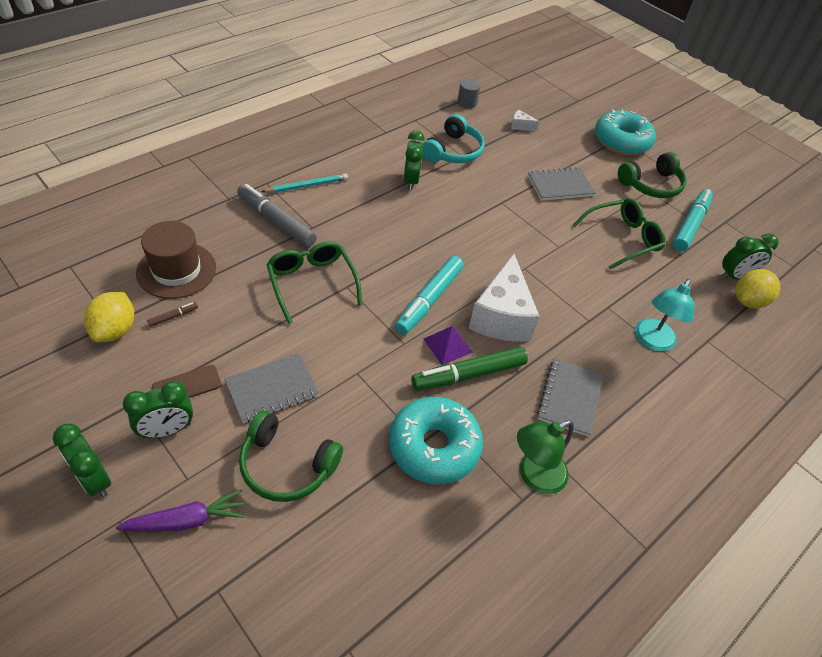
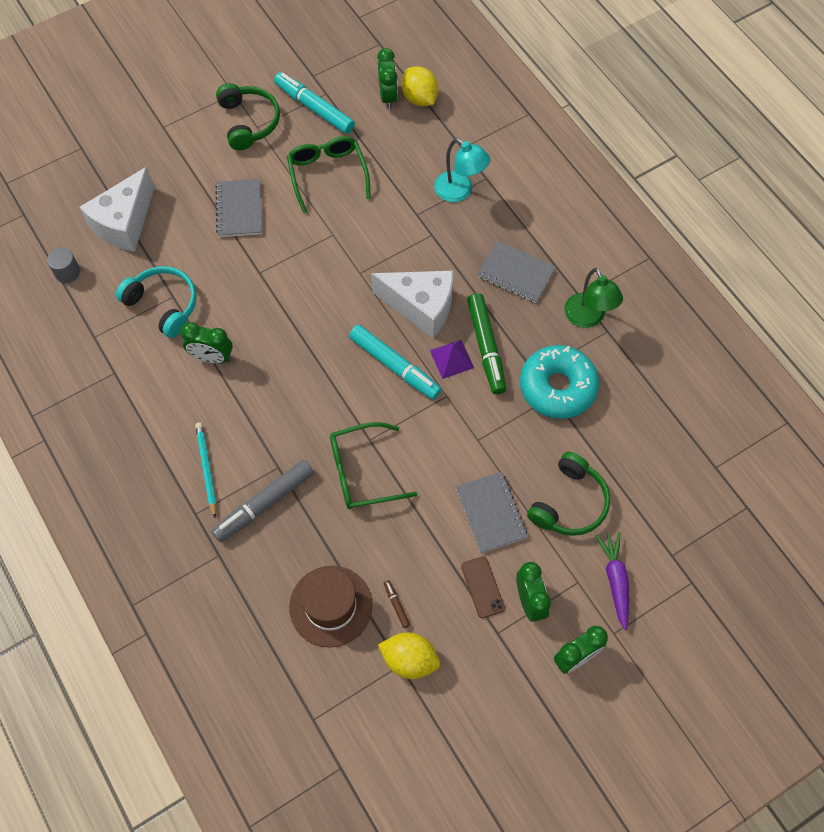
camera: 75 degrees left, 15 degrees up
white cheese [511,110,539,131] -> white cheese [80,167,155,252], size x2.48
turquoise donut [595,109,656,155] -> none

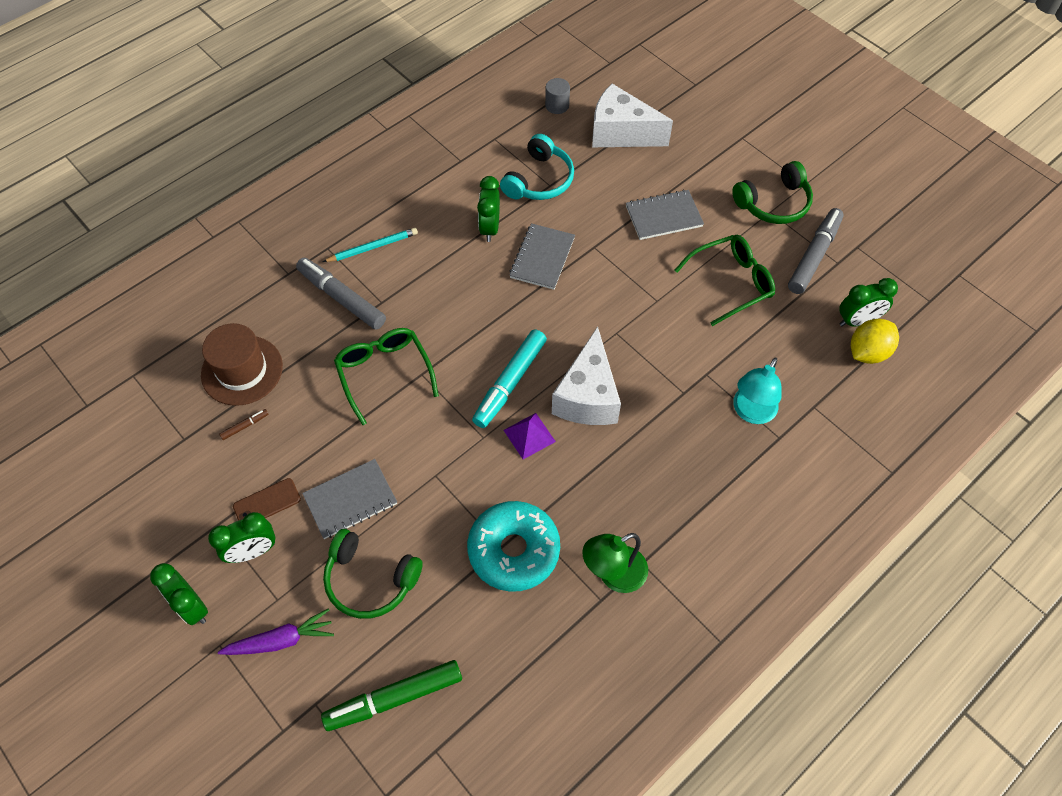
camera: 80 degrees right, 5 degrees down
turquoise marker [274,72,355,134] -> grey marker [788,208,844,294]
yellow lemon [378,632,440,679] -> none
green marker [467,293,506,395] -> green marker moved to [321,660,462,731]
grey notebook [477,241,556,303] -> grey notebook moved to [509,223,575,290]

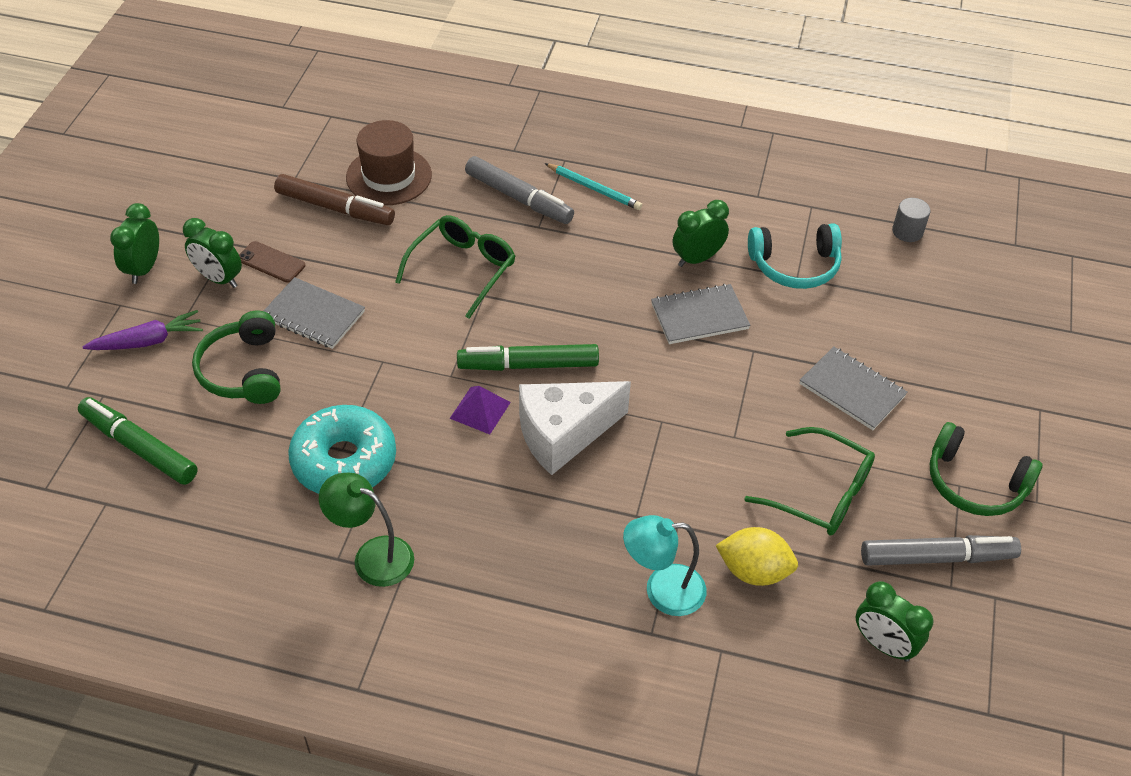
camera: 55 degrees right, 10 degrees down
purple carrot [218,609,334,655] -> purple carrot turned 60 degrees counterclockwise [83,310,203,350]
brown marker [219,409,268,440] -> brown marker [274,174,395,225], size x2.38
grey marker [296,258,386,330] -> grey marker turned 120 degrees clockwise [465,156,574,224]
turquoise marker [472,329,547,428] -> green marker [457,344,599,371]
white cheese [592,84,673,147] -> none
yellow lemon [851,319,899,364] -> yellow lemon moved to [715,527,798,586]

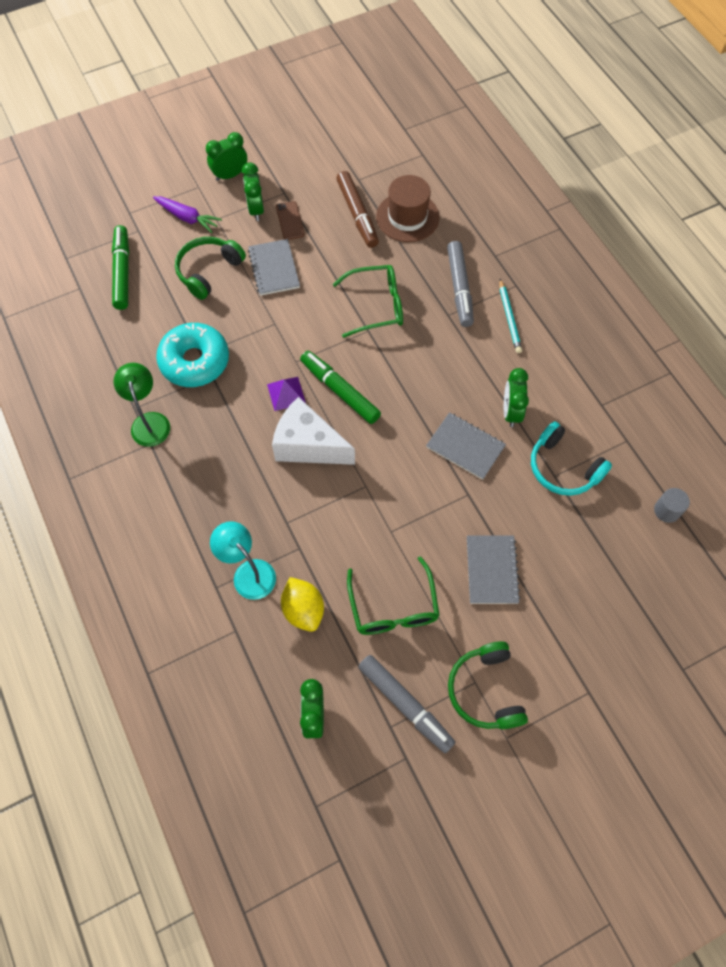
camera: 50 degrees right, 15 degrees up
green clock [673,200,729,267] -> green clock turned 105 degrees counterclockwise [504,368,529,427]

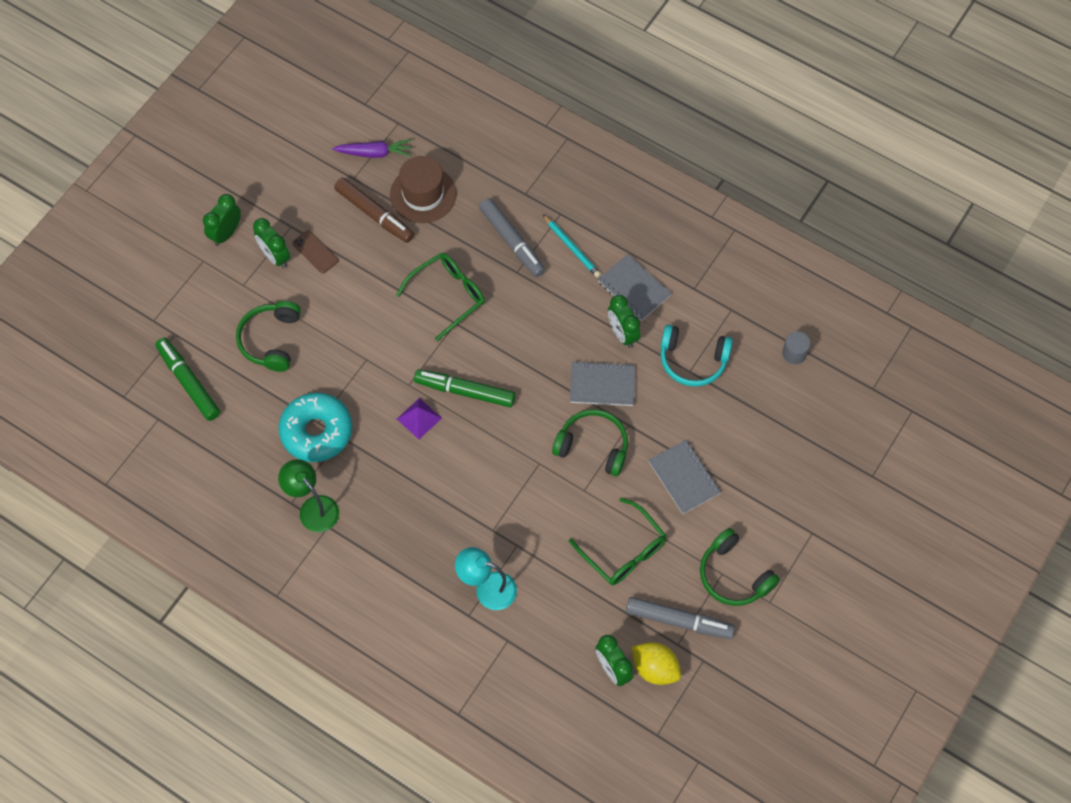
camera: 30 degrees left, 0 degrees up
purple carrot [153,196,222,233] -> purple carrot moved to [332,139,412,158]
grey notebook [248,239,300,296] -> grey notebook moved to [598,254,672,321]
white cheese [272,397,355,465] -> none
yellow lemon [281,577,324,632] -> yellow lemon moved to [631,642,681,685]
none -> green headphones [552,409,628,476]

